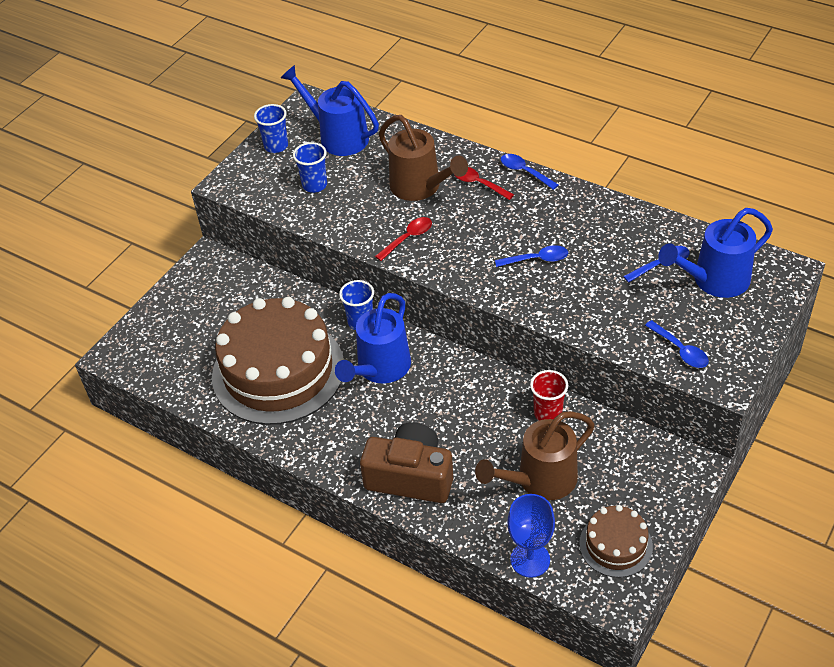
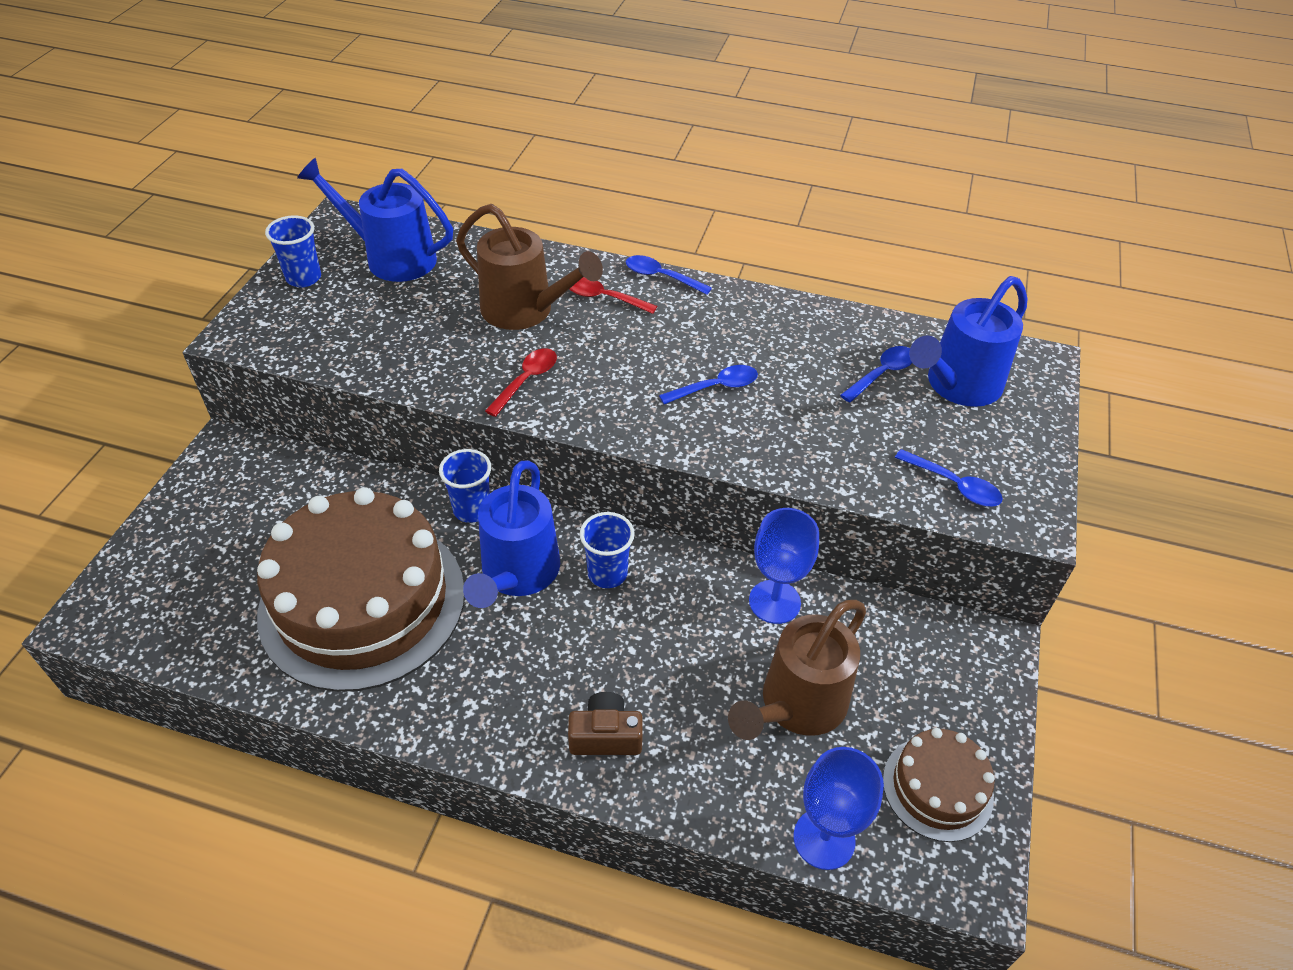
camera: 20 degrees left, 0 degrees up
blue cup [293,142,327,193] -> blue cup moved to [580,512,635,588]
brown camera [360,422,453,503] -> brown camera [568,692,643,755], size x0.54
red cup [530,370,568,421] -> blue goblet [749,508,819,624]

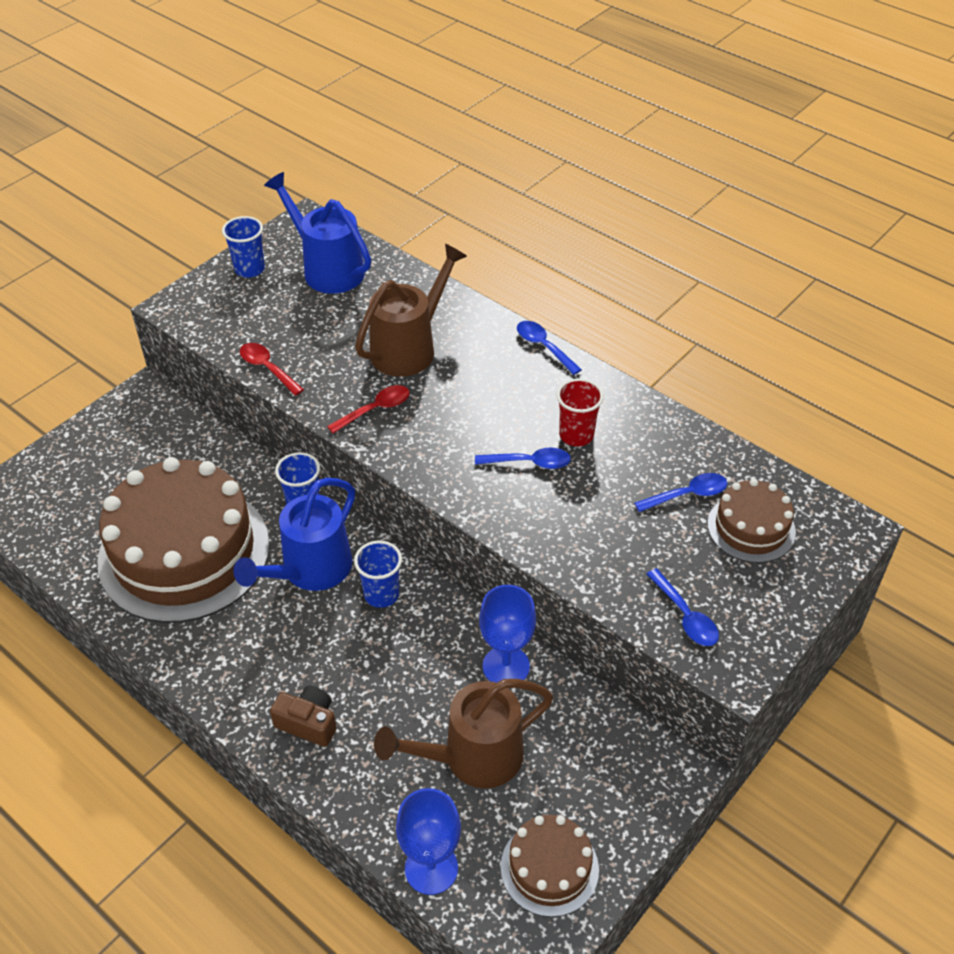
camera: 25 degrees right, 0 degrees up
brown watering can [456,204,603,330] -> brown watering can turned 105 degrees counterclockwise [355,243,467,377]
red spoon [570,277,657,314] -> red spoon moved to [240,343,304,396]
blue watering can [909,276,1028,407] -> brown cake [707,479,796,563]
none -> red cup [557,378,604,446]

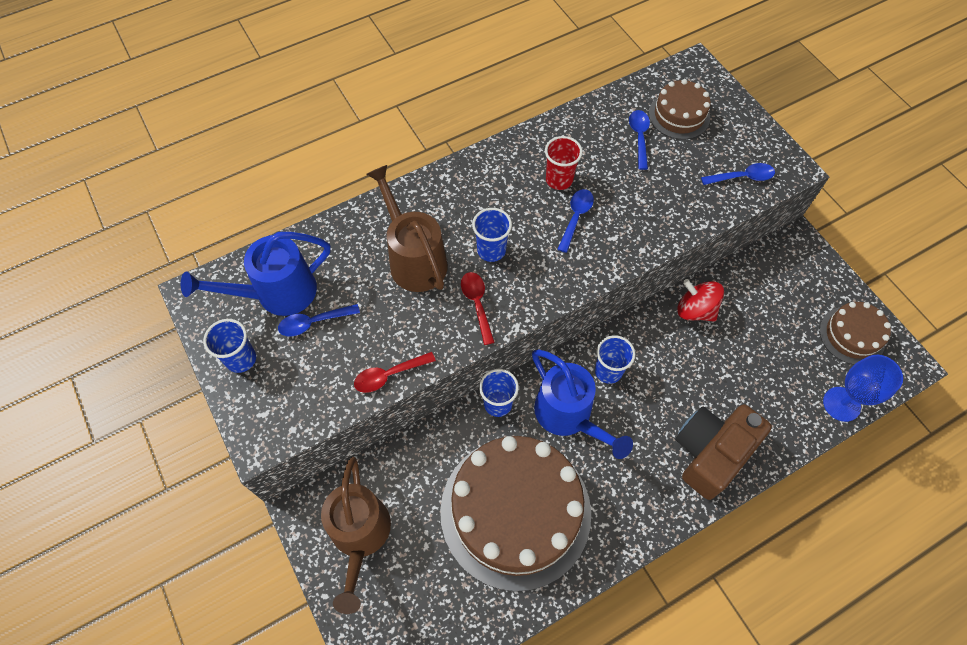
camera: 70 degrees left, 15 degrees up
brown camera [270,686,337,747] -> brown camera [675,404,772,500], size x1.86
brown watering can [374,679,553,789] -> brown watering can moved to [321,457,391,614]
blue goblet [479,585,536,683] -> red spinning top [677,279,724,322]
blue spoon [517,321,582,375] -> blue spoon moved to [278,304,360,336]
none -> blue cup [472,208,512,262]

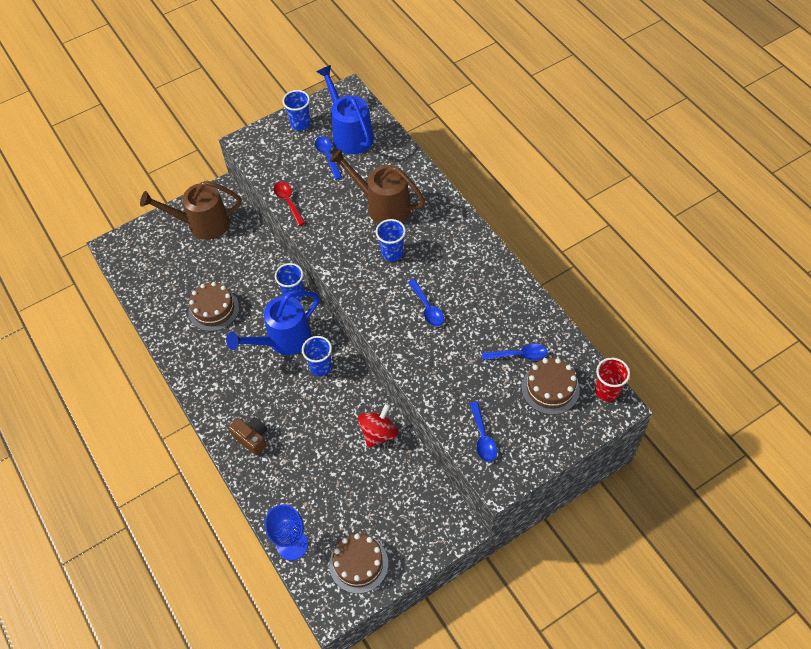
camera: 90 degrees right, 5 degrees down
brown watering can [366,165,448,292] -> brown watering can turned 120 degrees counterclockwise [330,149,425,224]
brown cake [440,436,591,591] -> brown cake [189,282,239,331], size x0.48
red spoon [461,272,495,345] -> none
red cup [545,136,583,190] -> red cup moved to [595,358,630,401]
blue spoon [557,189,594,253] -> blue spoon turned 45 degrees clockwise [408,279,444,326]
brown camera [675,404,772,500] -> brown camera [228,417,267,456], size x0.54

